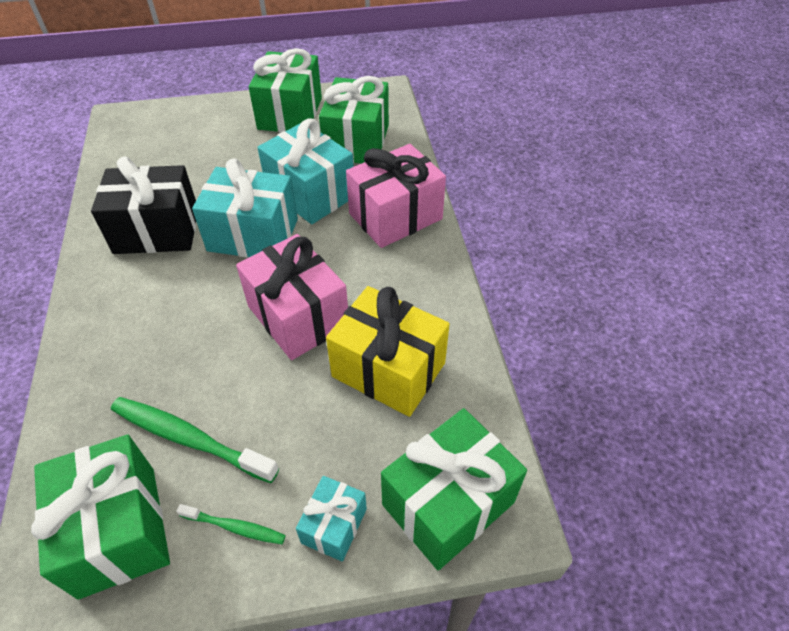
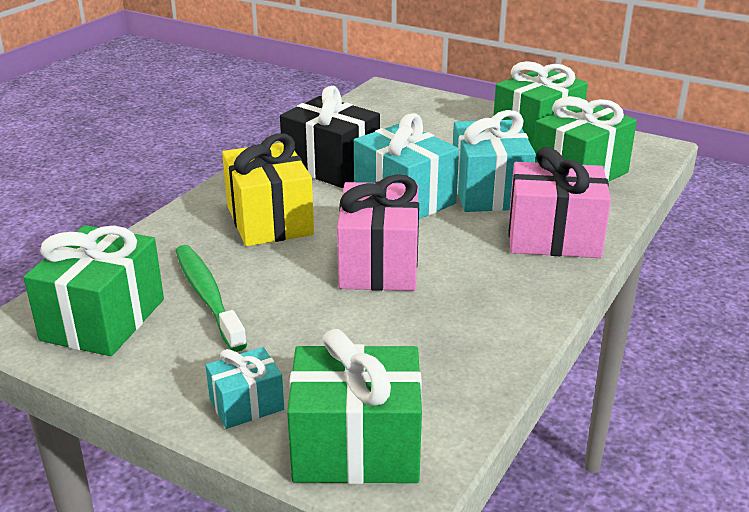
camera: 40 degrees right, 20 degrees down
green toothbrush [176,504,286,544] -> none
yellow gift [326,286,450,417] -> yellow gift moved to [222,133,314,246]

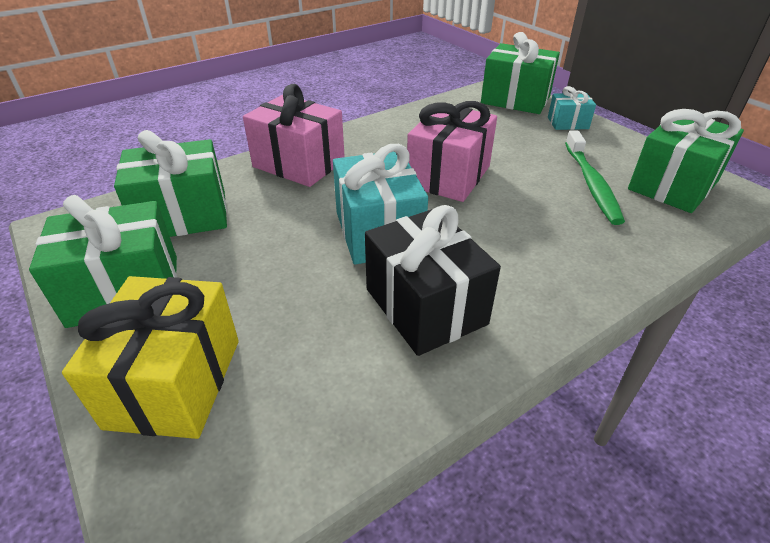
camera: 155 degrees left, 10 degrees up
yellow gift [222,133,314,246] -> yellow gift moved to [62,276,239,439]
turquoise gift [453,110,536,212] -> none

